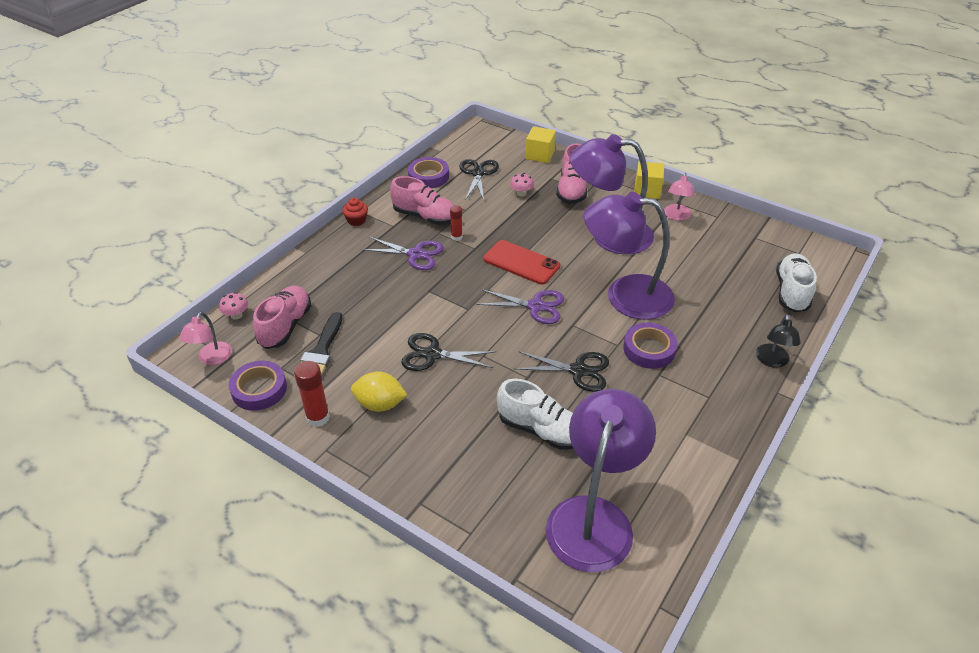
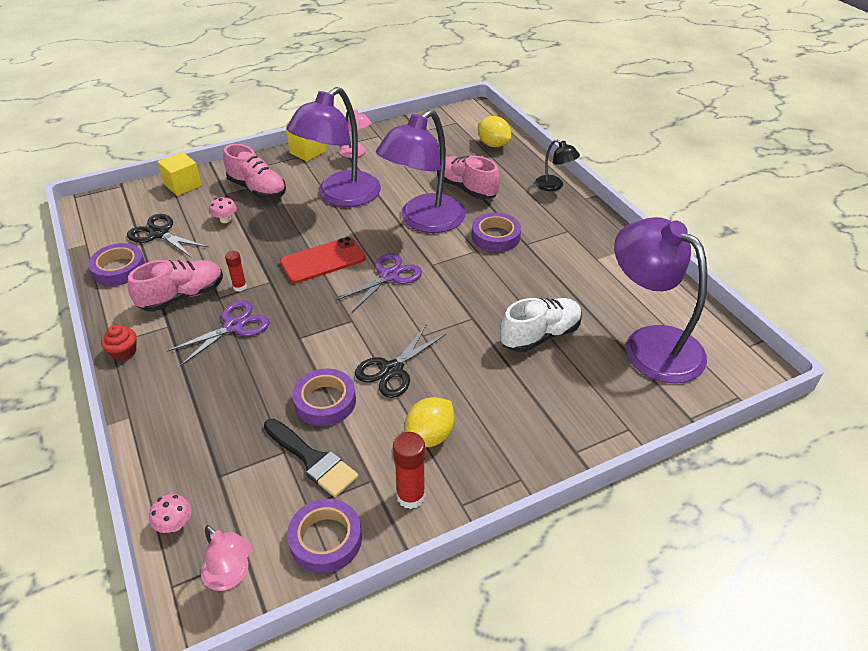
camera: 60 degrees left, 0 degrees up
pink shoe [253,286,311,349] -> pink shoe moved to [437,156,500,200]
black scissors [514,351,609,392] -> none
white shoe [776,253,817,312] -> yellow lemon [478,116,511,147]
none -> purple tape [292,369,356,426]

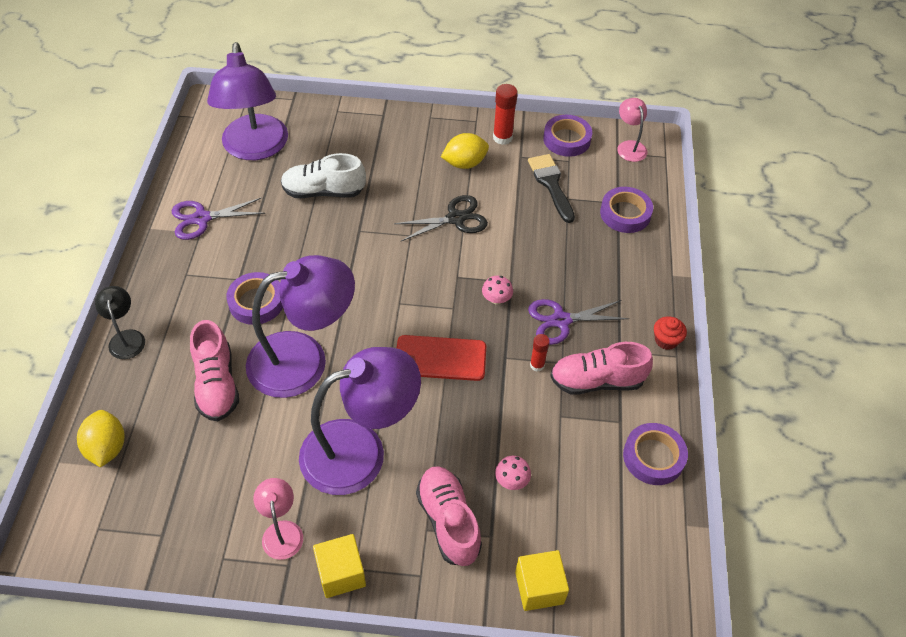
camera: 150 degrees left, 10 degrees up
black scissors [127,214,208,258] -> none
pink mushroom [149,494,192,533] -> pink mushroom moved to [482,276,513,305]
purple tape [292,369,356,426] -> purple tape moved to [600,187,653,233]
purple scissors [335,253,422,312] -> purple scissors moved to [172,198,265,240]

